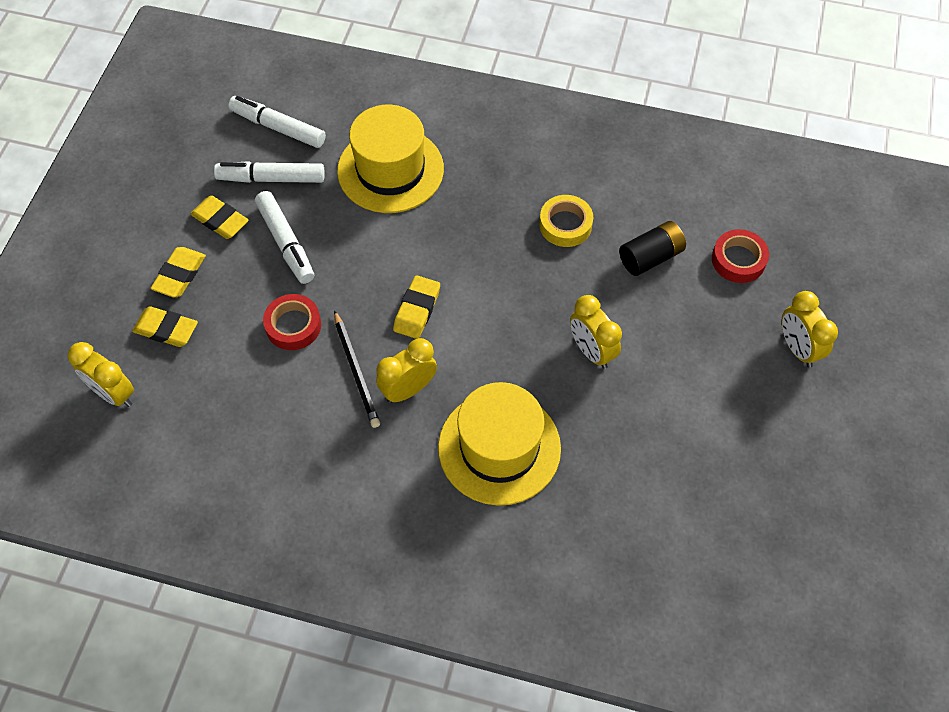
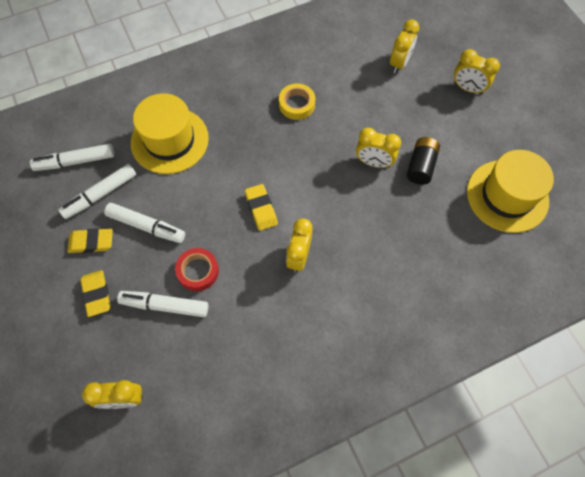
camera: 40 degrees left, 5 degrees up
yellow eraser [132,306,198,347] -> none
black pencil [334,310,380,428] -> none
yellow hat [438,382,561,506] -> yellow hat moved to [467,150,554,233]
black battery [619,221,686,276] -> black battery moved to [406,137,440,185]
red tape [712,229,769,283] -> yellow clock [390,19,420,73]
none -> white marker [117,291,208,317]

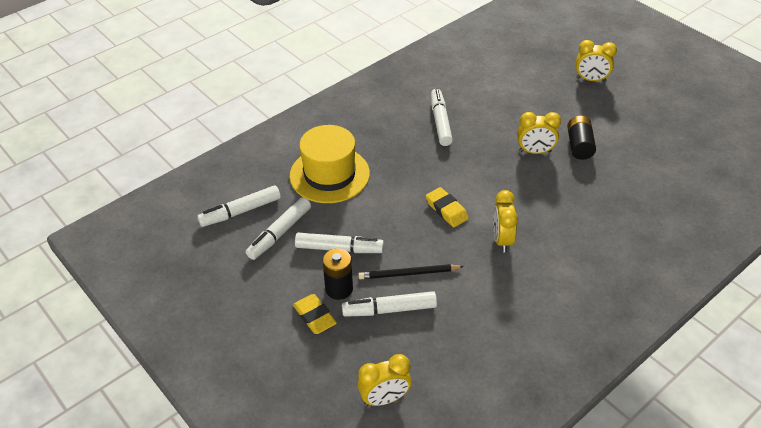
camera: 15 degrees left, 20 degrees down
yellow eraser [67,228,113,253] -> none
red tape [175,248,219,291] -> black pencil [358,264,464,279]
yellow tape [279,83,315,120] -> white marker [431,89,453,146]
yellow clock [390,19,420,73] -> none
yellow hat [467,150,554,233] -> none
none -> black battery [323,248,353,300]

